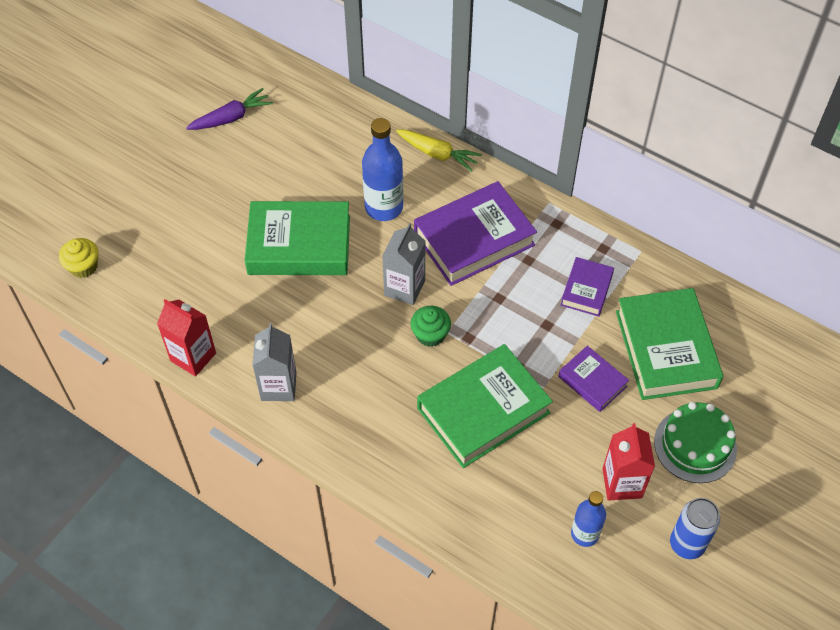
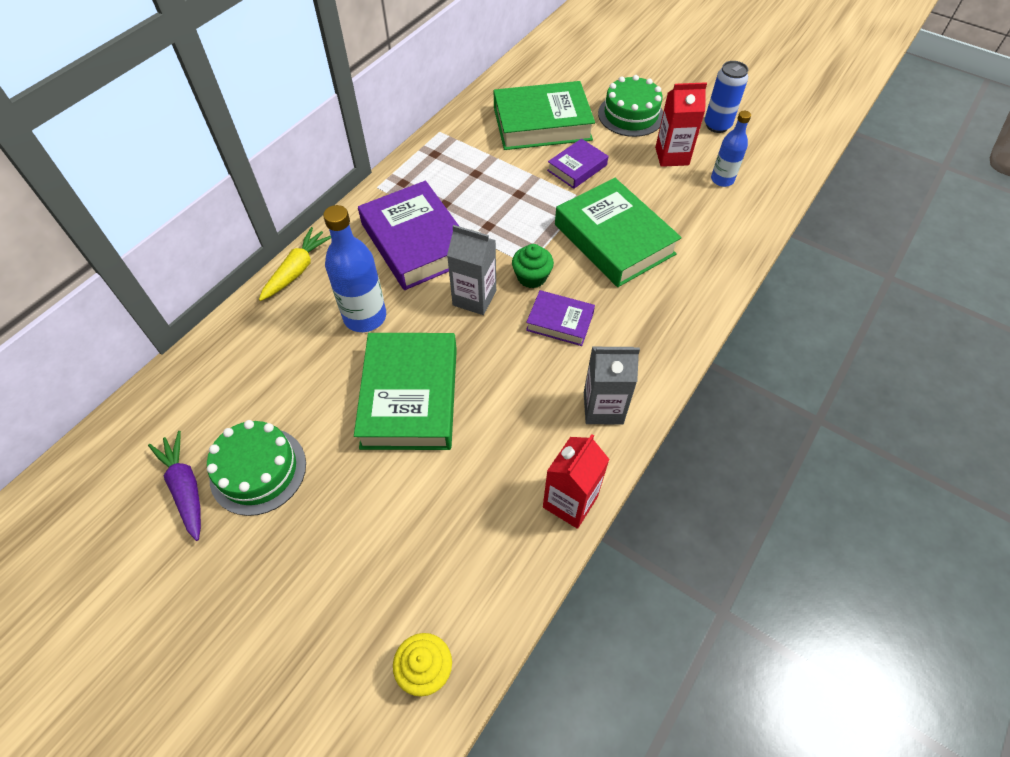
camera: 90 degrees left, 0 degrees up
purple book [561,257,614,316] -> purple book moved to [526,290,595,346]
none -> green cake [207,420,306,516]

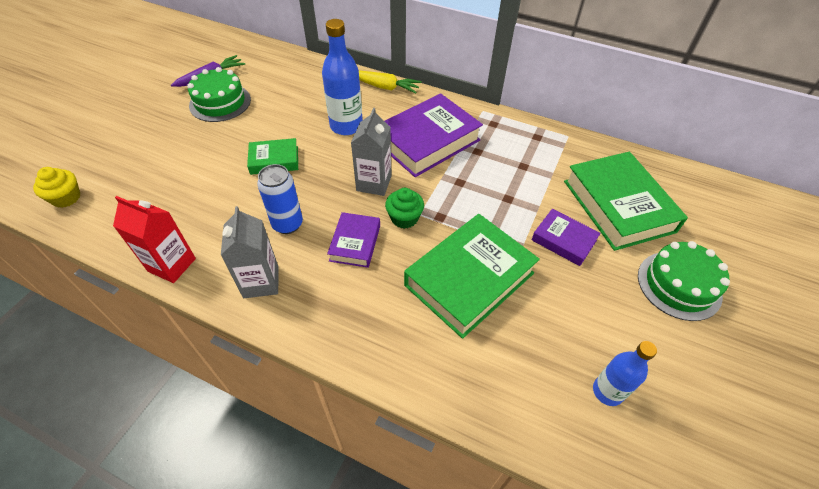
camera: 80 degrees right, 5 degrees down
green book [354,333,457,450] -> green book [247,138,298,175], size x0.53
red carton [655,82,707,167] -> none
blue can [704,61,748,133] -> blue can moved to [257,164,303,234]

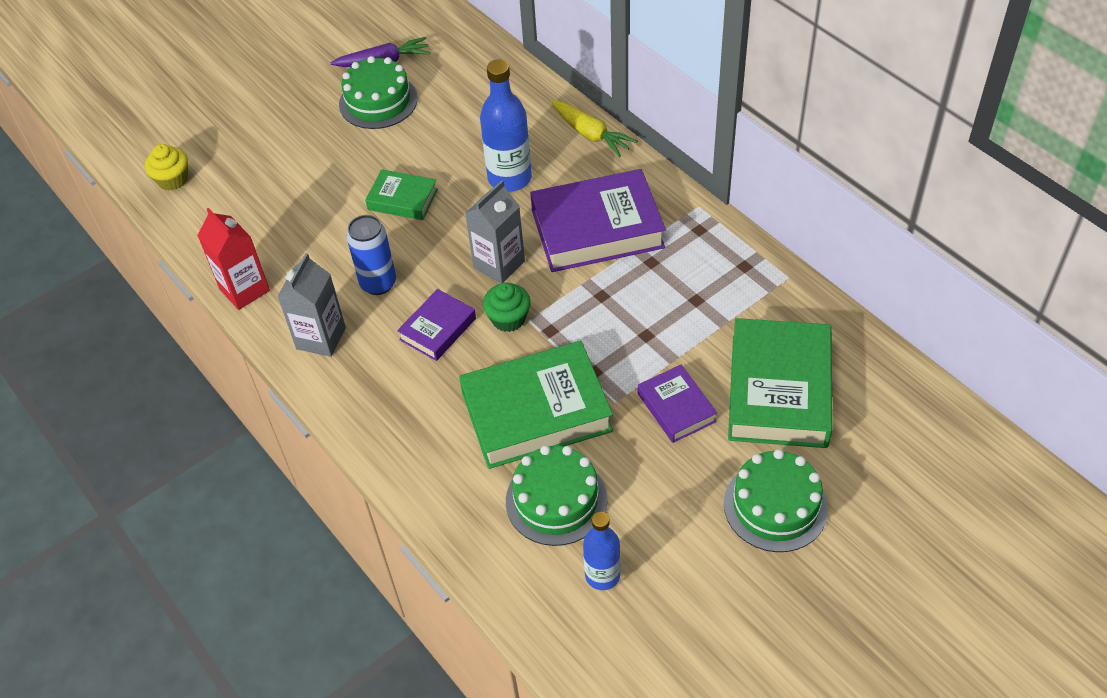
camera: 30 degrees right, 0 degrees up
none -> green cake [506,445,607,546]

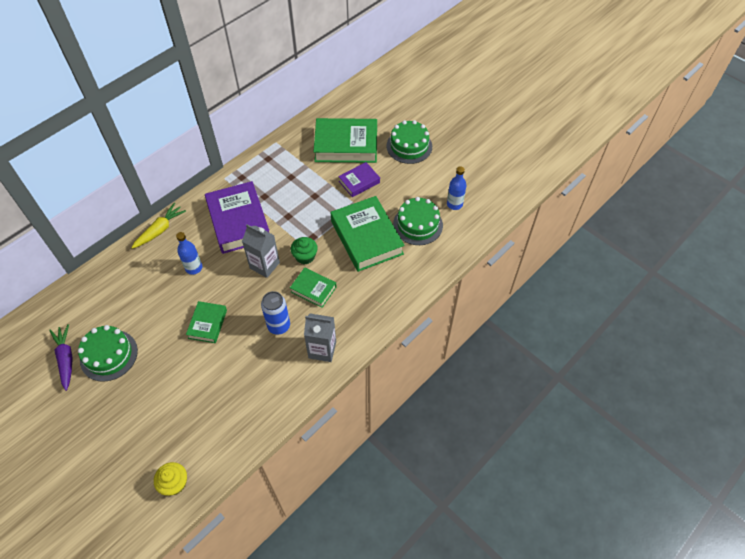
camera: 100 degrees left, 5 degrees up
red carton [197,208,270,310] -> none
purple book [397,289,476,361] -> green book [290,267,337,308]
blue bottle [480,60,532,192] -> blue bottle [176,232,202,275], size x0.63

